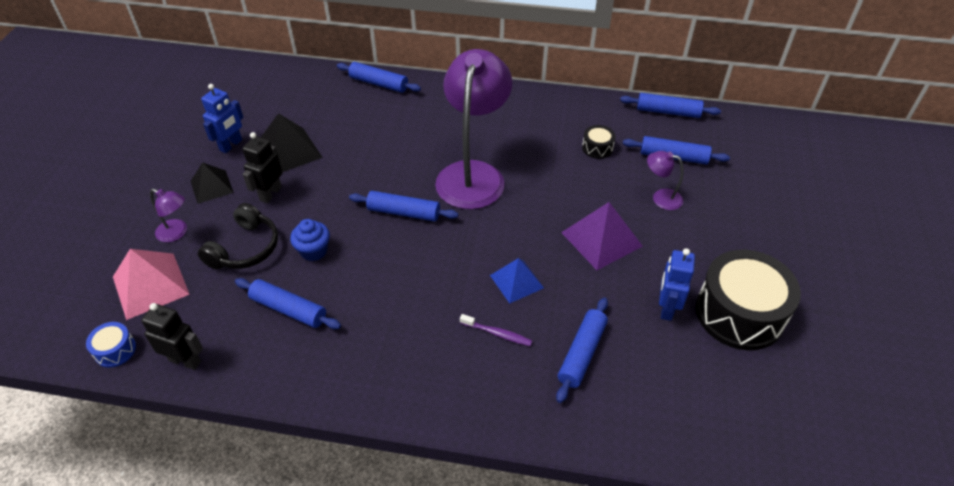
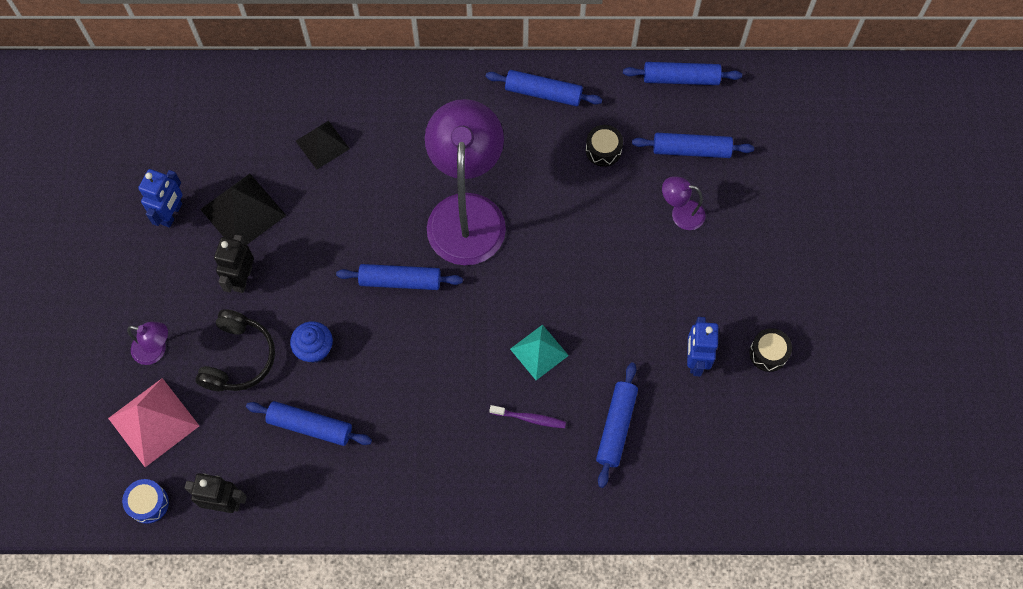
camera: 10 degrees left, 20 degrees up
black pyramid [191,162,234,204] -> black pyramid moved to [296,121,350,170]
blue rolling pin [337,62,421,93] -> blue rolling pin moved to [486,70,602,106]
blue pyramid [490,258,544,304] -> turquoise pyramid [510,325,569,380]
purple pyramid [561,202,643,270] -> none
black drum [696,250,801,350] -> black drum [749,328,792,372], size x0.44

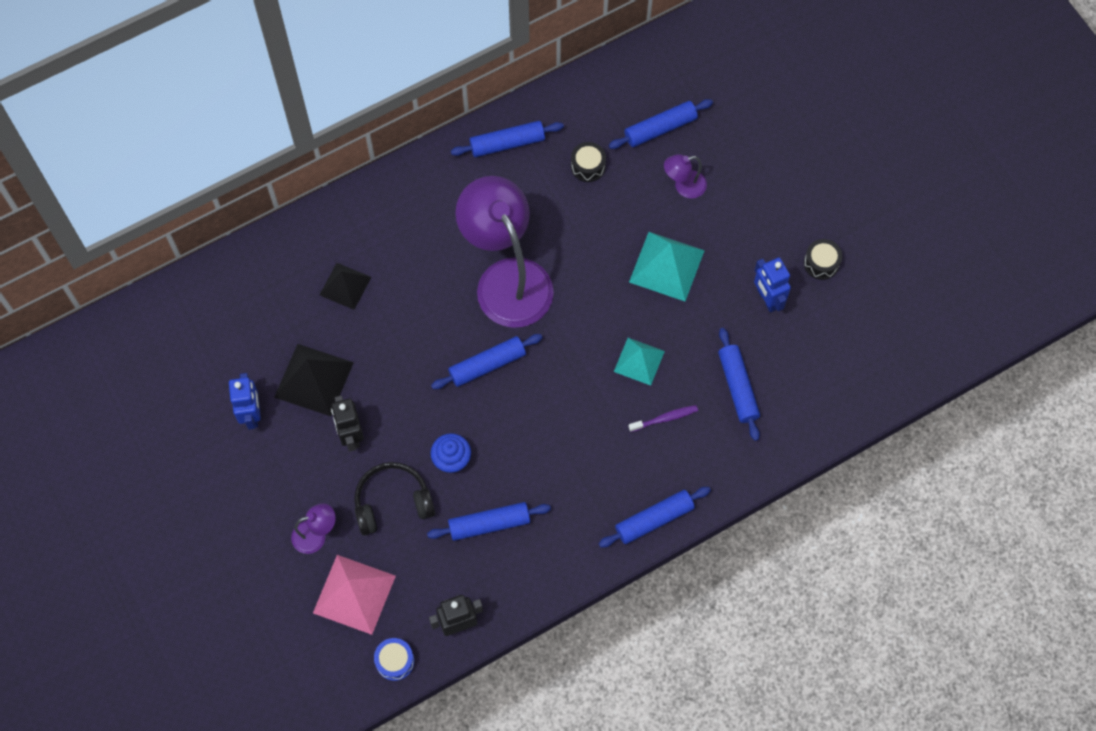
camera: 30 degrees left, 0 degrees up
black headphones [195,309,275,391] -> black headphones turned 90 degrees counterclockwise [354,462,435,535]
blue rolling pin [623,62,742,85] -> blue rolling pin moved to [599,487,711,548]
none -> turquoise pyramid [629,232,705,301]

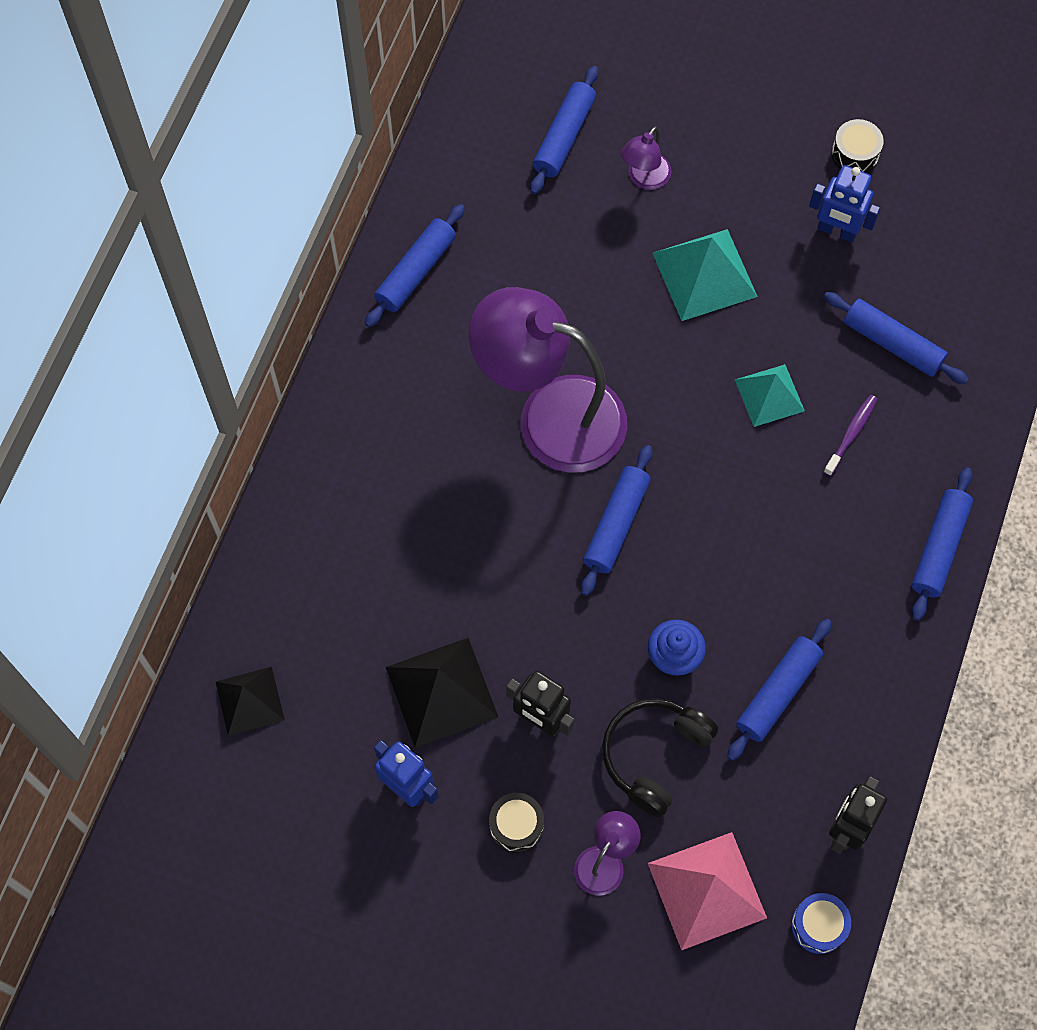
camera: 40 degrees left, 0 degrees up
black pyramid [320,263,371,310] -> black pyramid moved to [216,667,285,736]
black drum [571,142,606,182] -> black drum moved to [489,793,544,853]

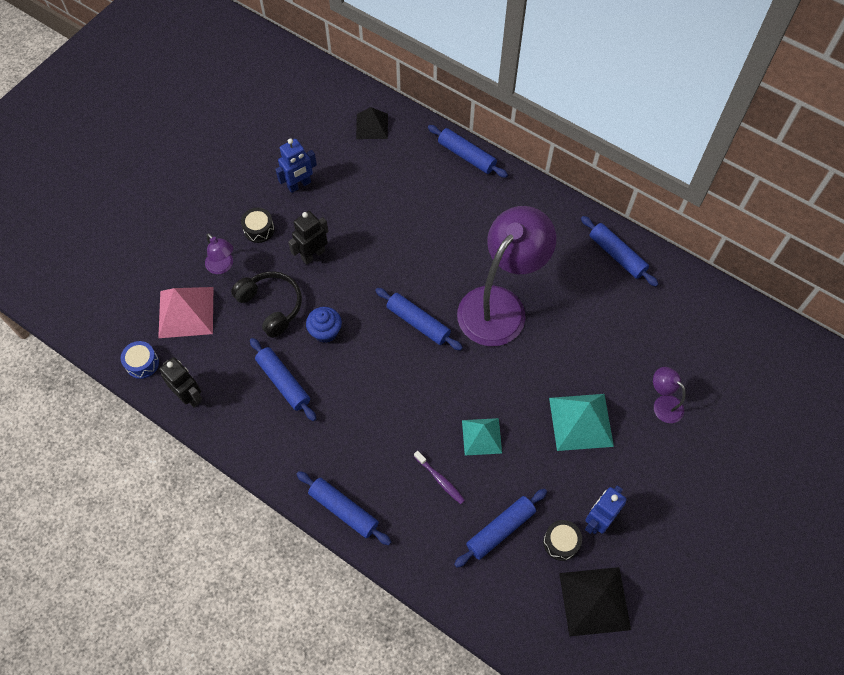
camera: 105 degrees right, 5 degrees down
black pyramid [386,638,498,748] -> black pyramid moved to [559,567,631,637]
blue rolling pin [530,66,598,195] -> blue rolling pin moved to [428,125,508,178]
black drum [832,119,884,173] -> black drum moved to [543,520,582,561]

